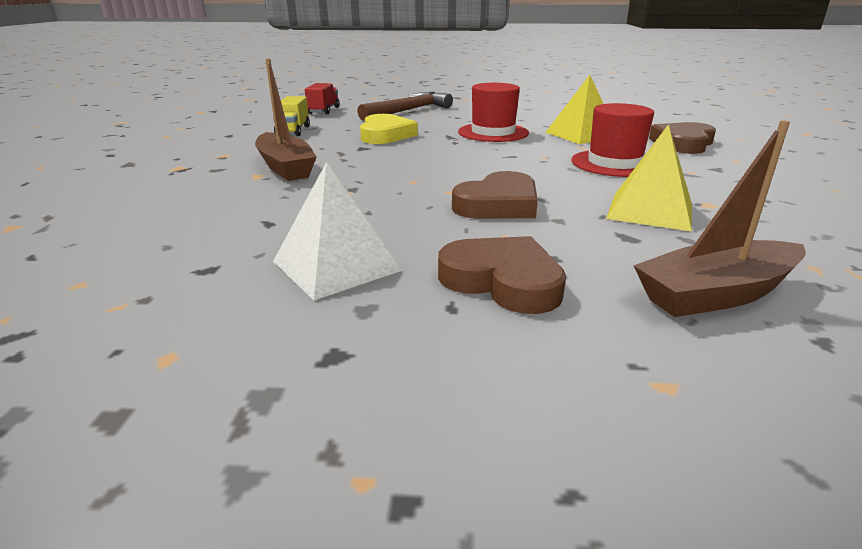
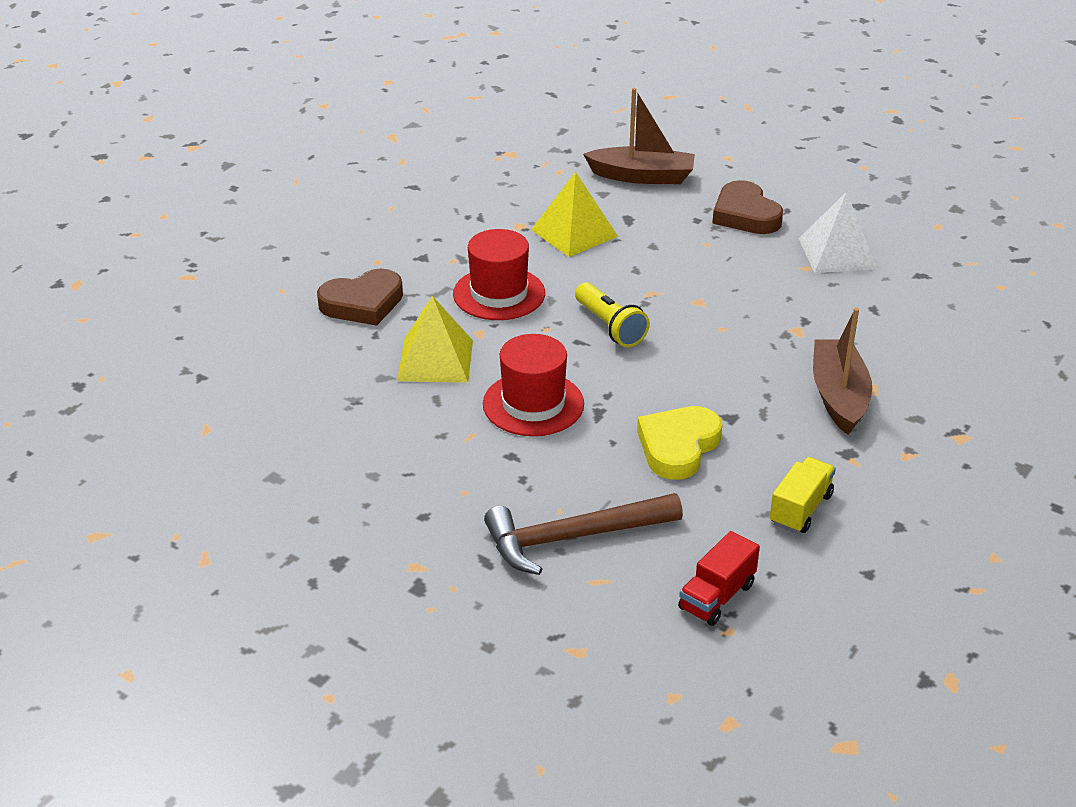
camera: 150 degrees left, 10 degrees up
brown heart [452,171,538,219] -> none
none -> yellow flashlight [575,283,650,347]

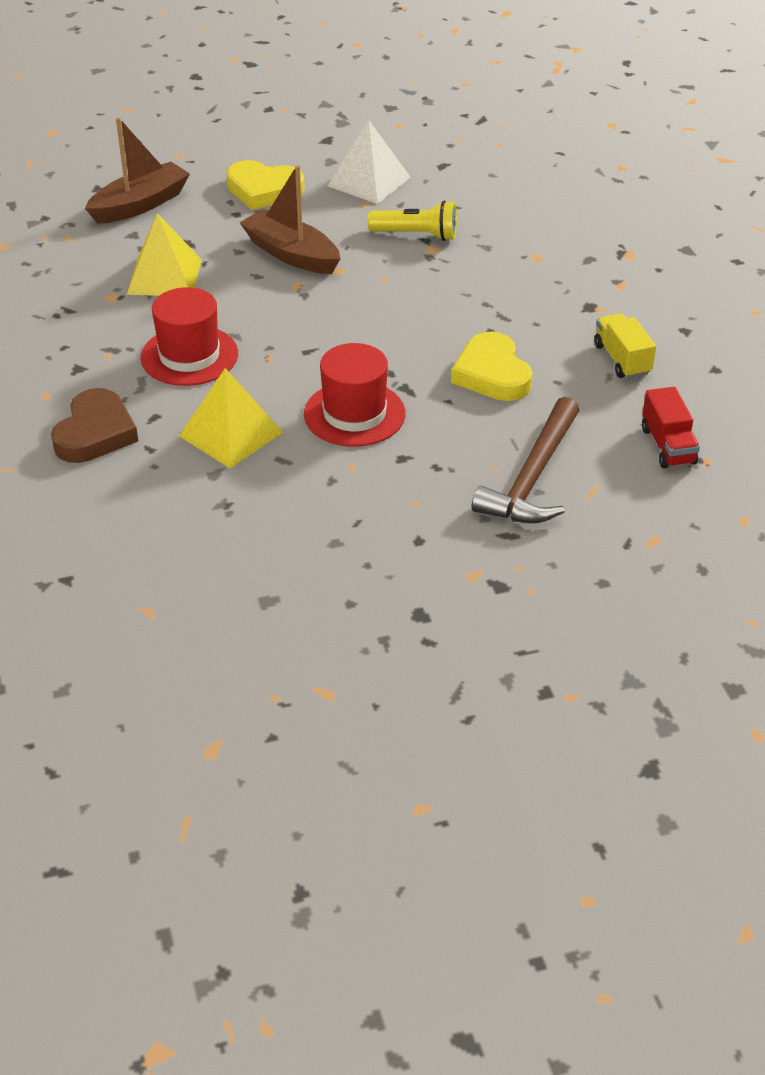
camera: 50 degrees left, 5 degrees up
yellow flashlight [575,283,650,347] -> yellow flashlight moved to [368,201,457,241]
brown heart [712,180,783,234] -> yellow heart [226,160,305,210]
brown boat [813,307,872,435] -> brown boat moved to [239,165,340,274]

